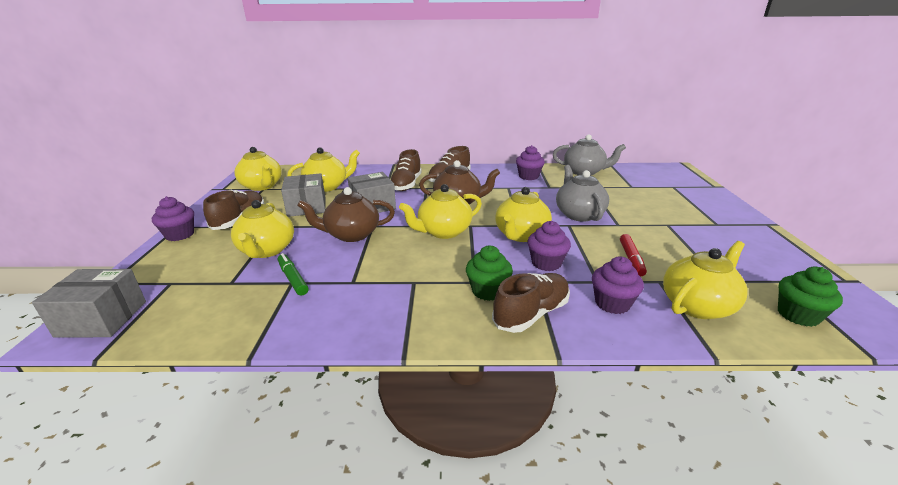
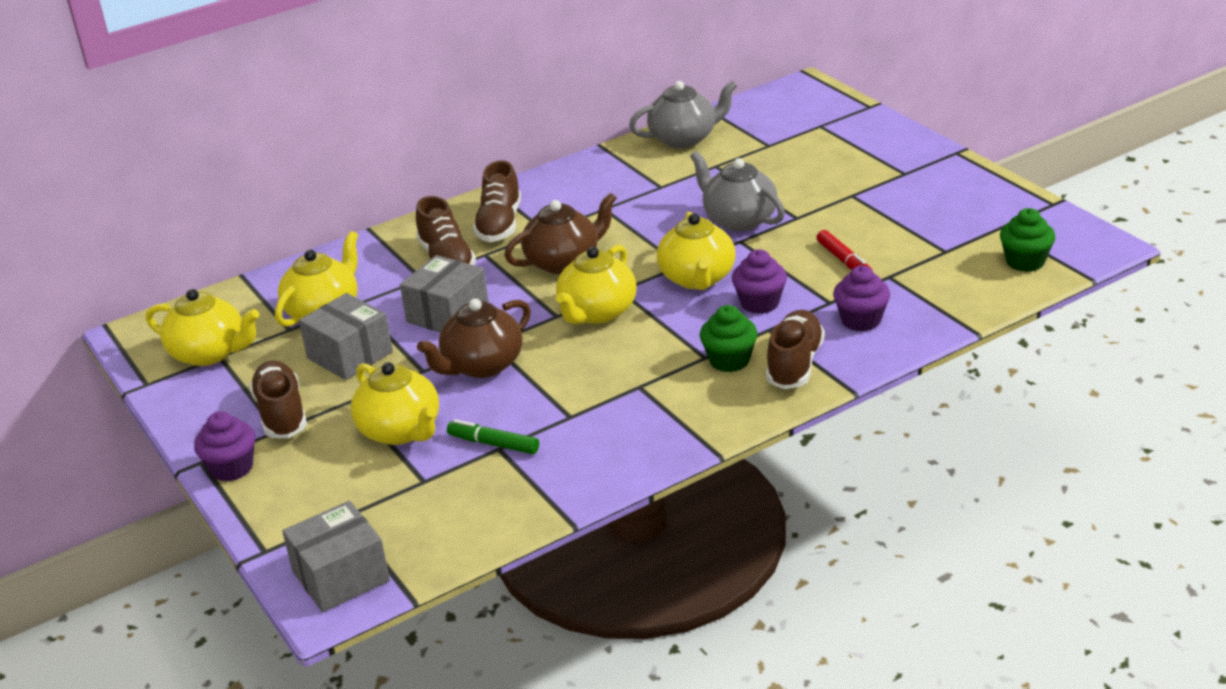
camera: 30 degrees left, 5 degrees up
purple cupcake [516,145,545,180] -> none
yellow teapot [663,241,748,319] -> none

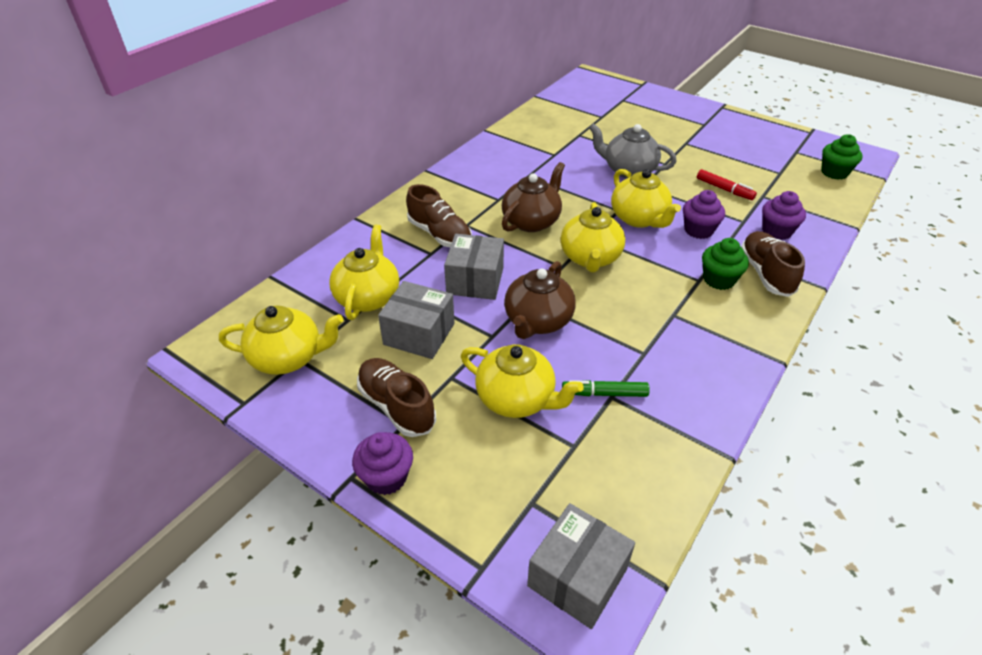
camera: 25 degrees left, 10 degrees up
brown shoe [473,160,521,242] -> none
grey teapot [629,81,737,148] -> none

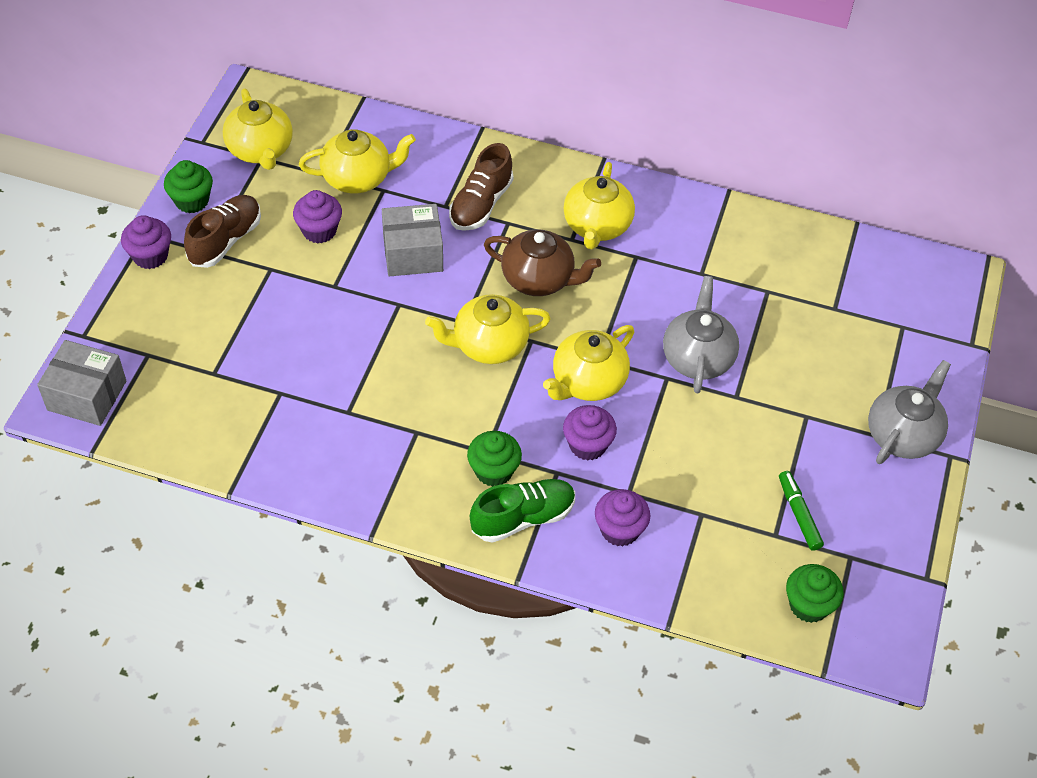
camera: 70 degrees right, 10 degrees up
grey box [378,281,455,359] -> purple cupcake [293,190,342,244]
yellow teapot [461,344,584,418] -> yellow teapot moved to [564,162,635,249]
brown teapot [504,261,576,339] -> none
green marker [562,380,650,397] -> green marker moved to [779,471,824,551]
red marker [697,169,757,200] -> none
brown shoe [741,231,805,297] -> green shoe [470,479,575,543]
none -> green cupcake [164,160,213,213]
none -> grey teapot [868,360,951,464]

